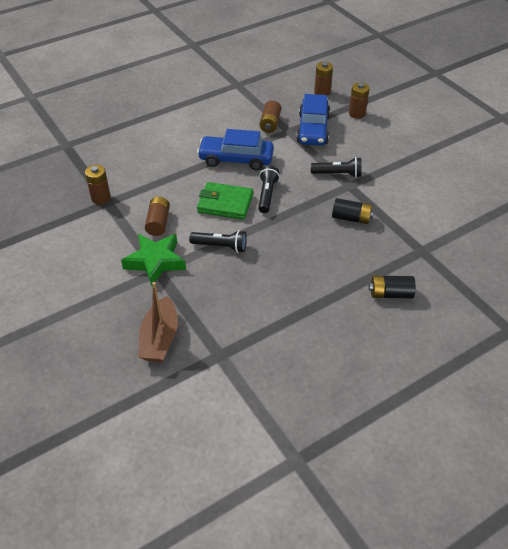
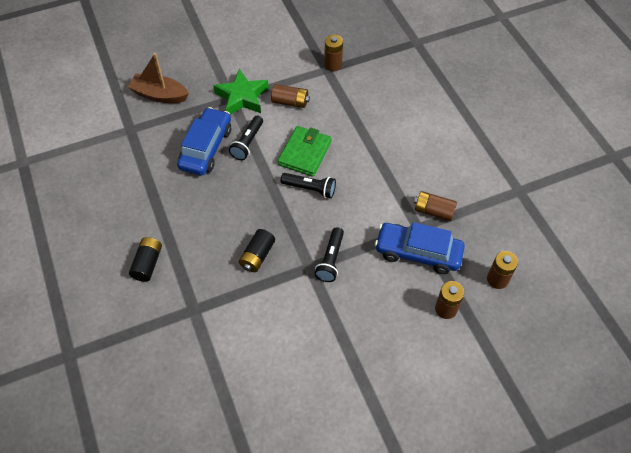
camera: 100 degrees right, 10 degrees up
blue car [197,129,274,171] -> blue car moved to [177,107,231,176]

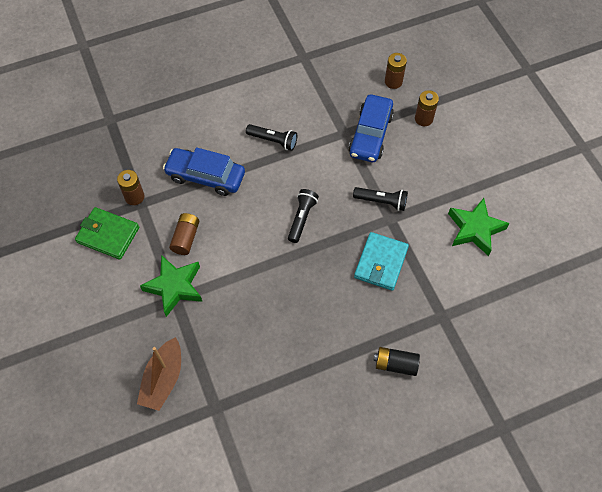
camera: 90 degrees left, 5 degrees up
blue car [177,107,231,176] -> blue car moved to [163,147,245,196]
black flashlight [229,116,263,160] -> black flashlight moved to [246,124,297,151]
black battery [239,229,275,272] -> turquoise wallet [354,232,409,291]
green wallet [278,126,332,177] -> green wallet moved to [75,207,139,260]
brown battery [414,191,457,221] -> none
none -> green star [448,198,510,256]

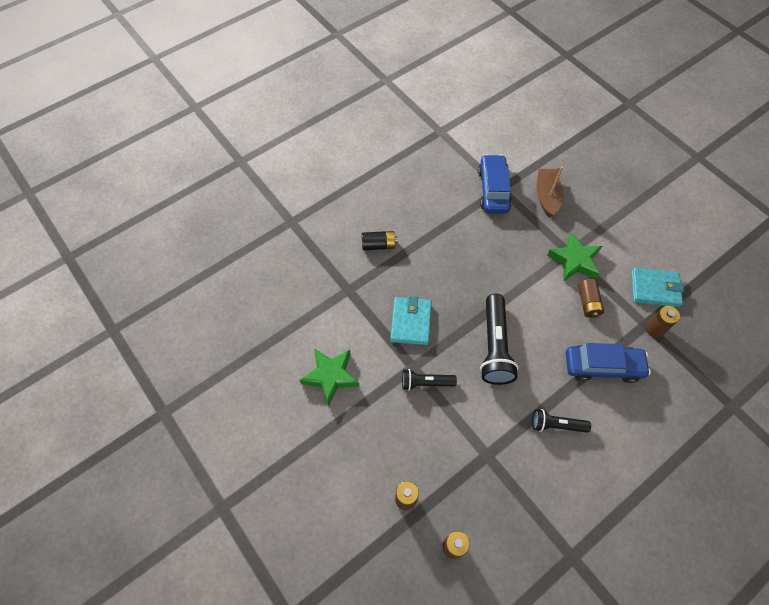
camera: 165 degrees right, 0 degrees up
green wallet [75,207,139,260] -> turquoise wallet [631,268,684,308]
black flashlight [288,189,319,243] -> black flashlight [480,294,519,385], size x1.75
blue car [349,95,394,162] -> blue car moved to [478,154,512,213]

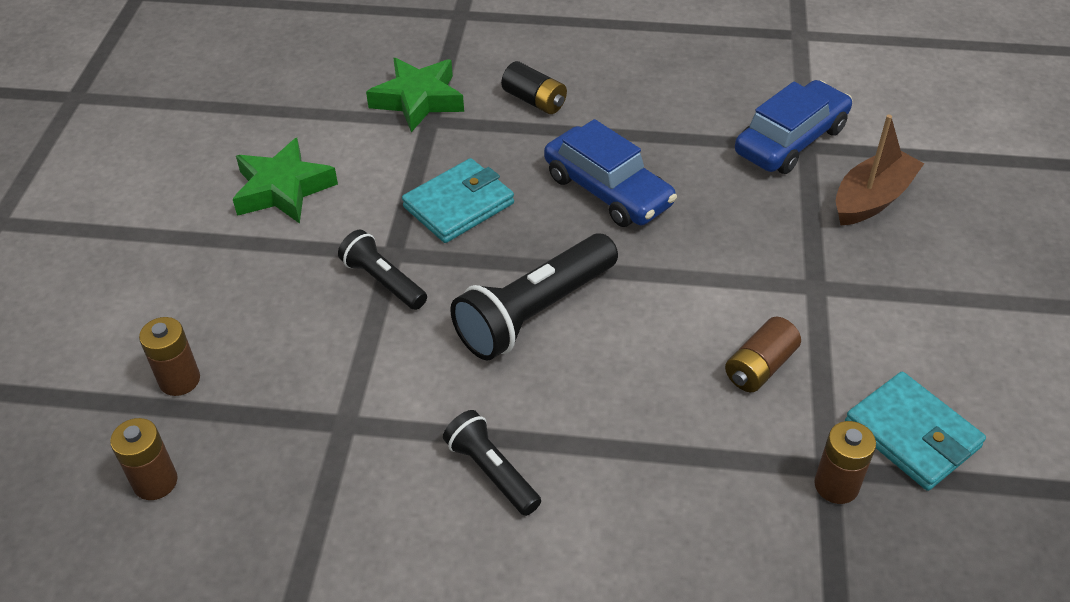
camera: 45 degrees right, 15 degrees down
green star [547,232,602,282] -> green star moved to [366,58,464,132]
blue car [566,343,651,383] -> blue car moved to [544,119,677,227]

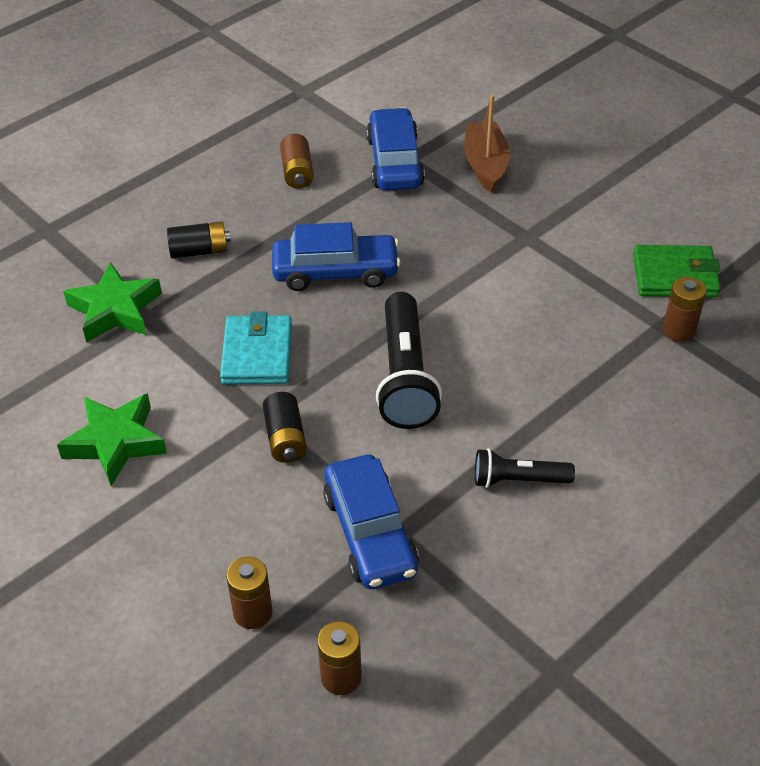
camera: 50 degrees left, 0 degrees up
black flashlight [338,230,427,310] -> black battery [262,392,307,463]
brown battery [725,316,801,392] -> brown battery moved to [280,134,314,189]
turquoise wallet [845,372,986,491] -> green wallet [633,245,721,297]
none -> blue car [323,455,419,589]

